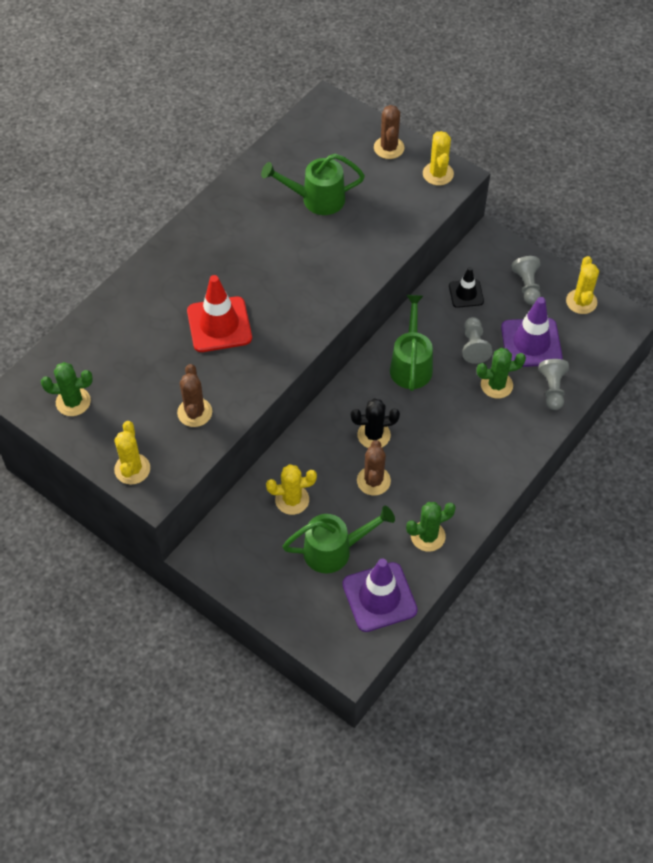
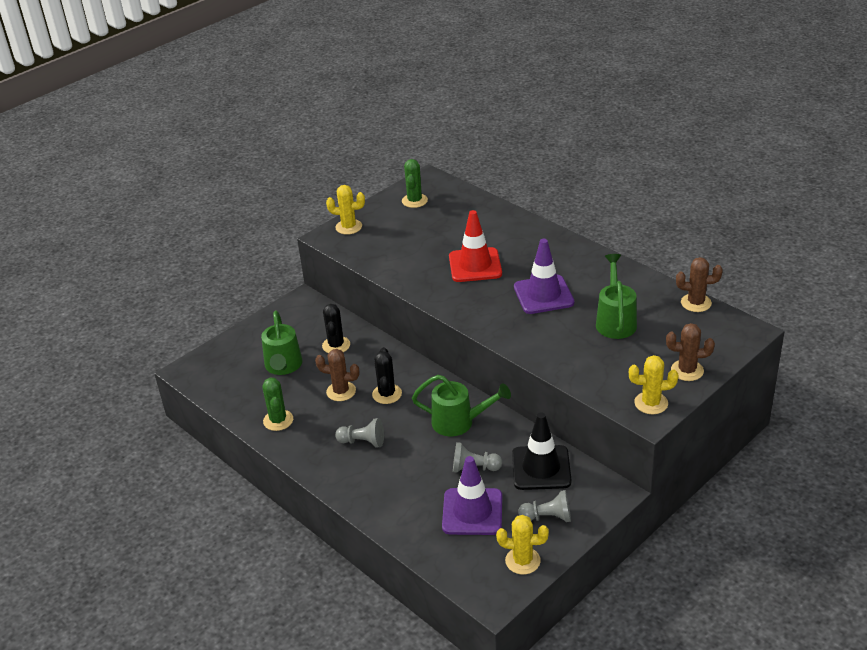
camera: 100 degrees right, 20 degrees down
brown cactus [177,364,212,427] -> brown cactus moved to [676,257,723,312]
yellow cactus [266,464,317,515] -> black cactus [322,304,350,353]
purple traffic cone [342,558,418,632] -> purple traffic cone moved to [514,239,574,314]
black traffic cone [449,267,484,308] -> black traffic cone [512,413,572,490], size x1.73
green cactus [477,348,526,399] -> none
grey pawn [539,359,569,410] -> grey pawn moved to [335,418,384,447]

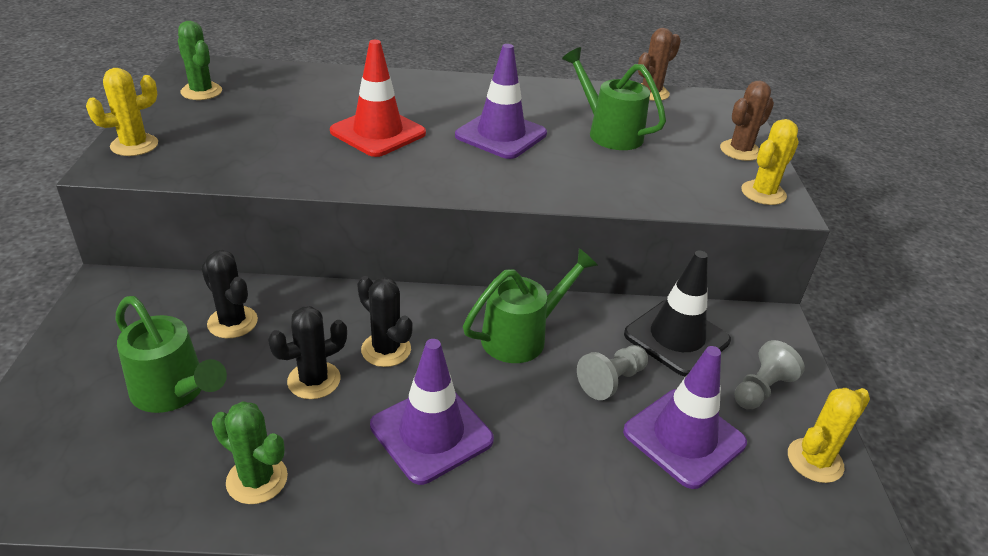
camera: 50 degrees left, 0 degrees up
brown cactus [315,349,359,401] -> black cactus [268,306,347,399]
grey pawn [335,418,384,447] -> purple traffic cone [370,339,494,485]

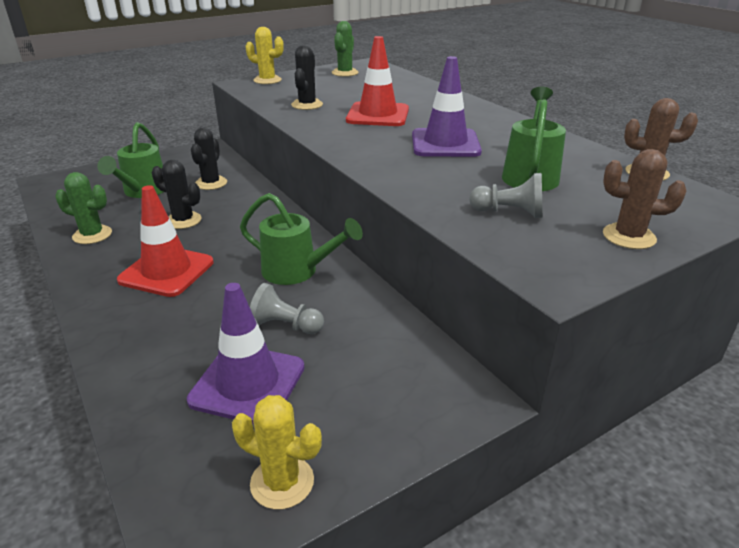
camera: 60 degrees right, 5 degrees down
green cactus [212,401,288,504] -> green cactus turned 75 degrees counterclockwise [55,172,112,244]
black cactus [357,276,413,367] -> black cactus moved to [291,45,323,110]
purple traffic cone [370,339,494,485] -> red traffic cone [117,185,214,297]
black traffic cone [624,250,731,376] -> none
grey pawn [735,340,805,409] -> grey pawn moved to [469,173,542,218]
yellow cactus [741,119,799,205] -> none

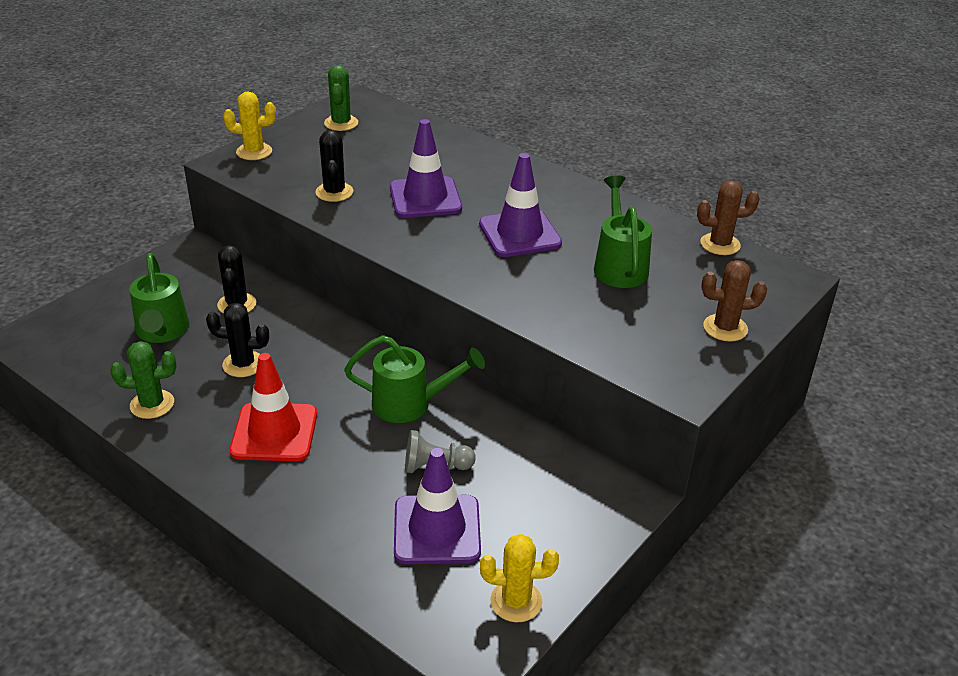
camera: 20 degrees left, 5 degrees up
red traffic cone [346,36,409,126] -> purple traffic cone [390,119,462,218]
grey pawn [469,173,542,218] -> none

